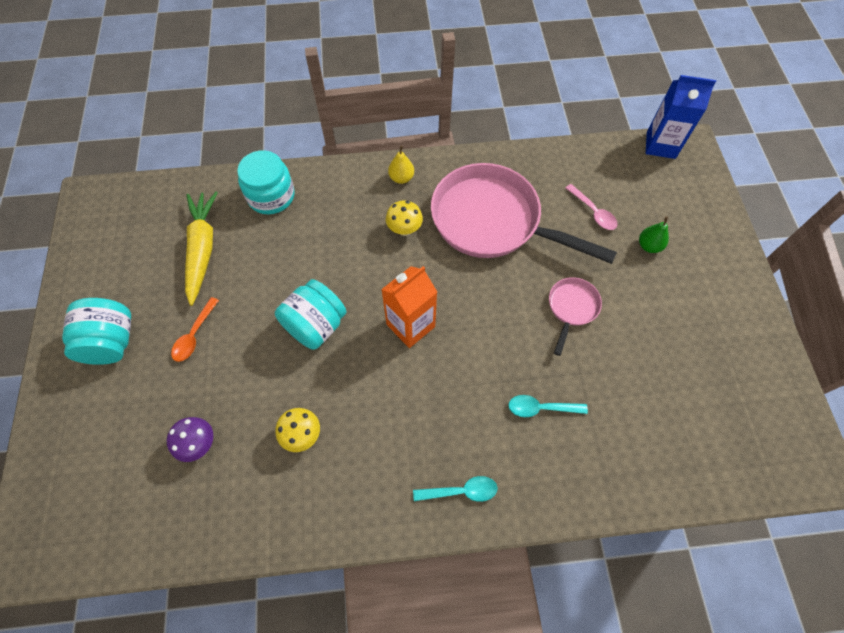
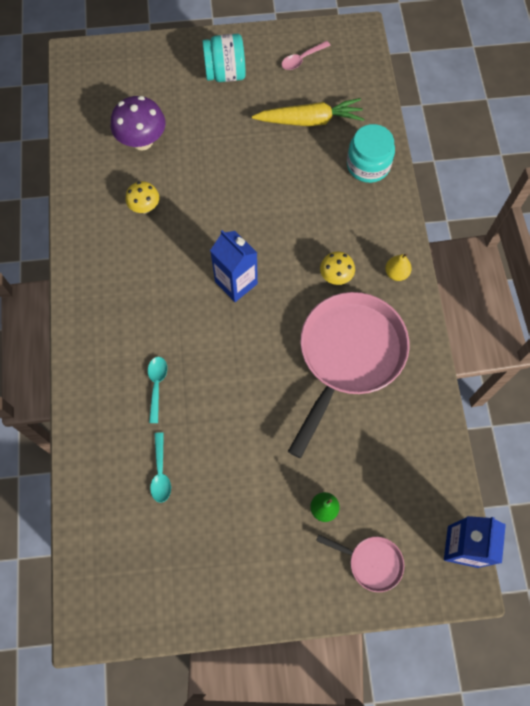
camera: 90 degrees right, 5 degrees up
purple mushroom [167,417,213,462] -> purple mushroom [111,96,165,150], size x1.66
orange spoon [171,297,219,362] -> none
turquoise jar [275,279,347,350] -> none
orange carton [381,266,437,348] -> blue carton [210,230,258,302]
turquoise spoon [413,476,497,502] -> turquoise spoon moved to [150,432,171,503]
pink pan [549,277,602,356] -> pink pan moved to [316,535,404,592]
pink spoon [566,184,618,230] -> pink spoon moved to [282,41,331,70]

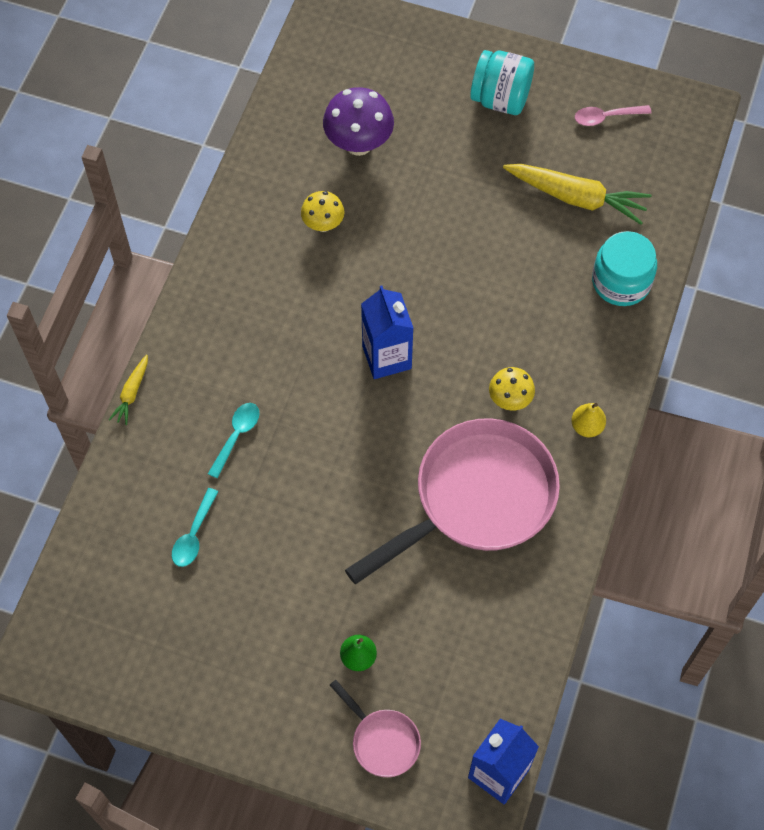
camera: 25 degrees right, 5 degrees down
none -> yellow carrot [109,354,148,425]

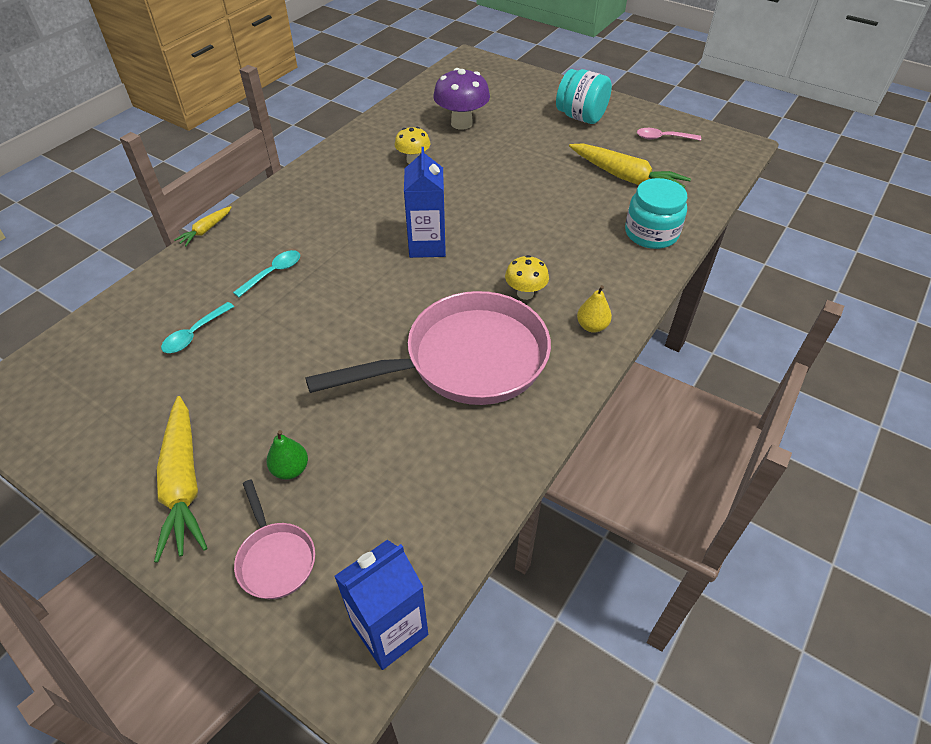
camera: 15 degrees right, 15 degrees down
none -> yellow carrot [154,396,208,563]

